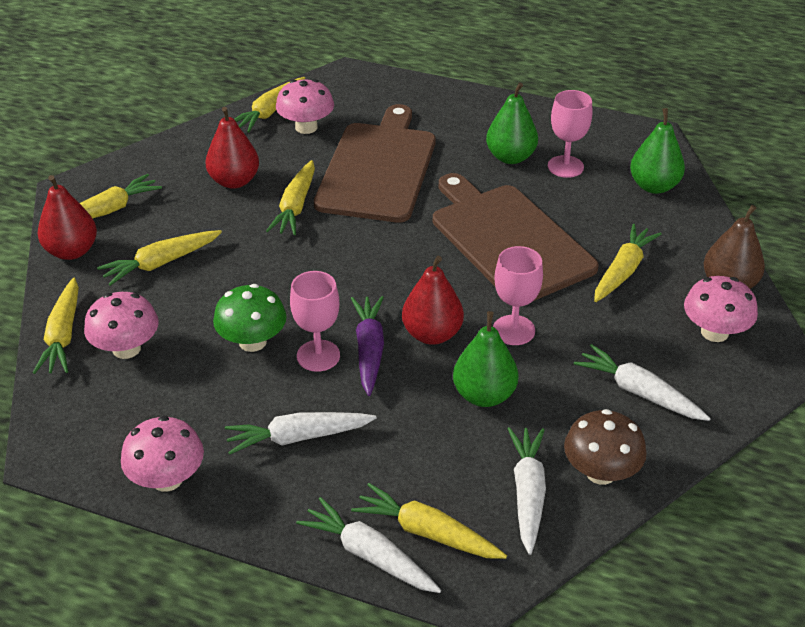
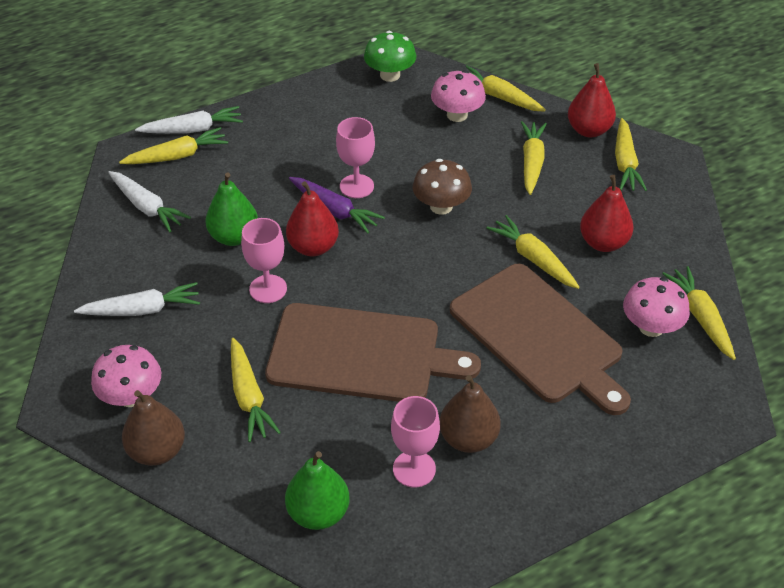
camera: 130 degrees right, 5 degrees up
pink mushroom [121,416,204,492] -> none
green mushroom [213,284,287,352] -> green mushroom moved to [364,31,416,82]
white carrot [225,412,376,455] -> none
green pear [486,83,538,164] -> brown pear [440,375,501,453]
brown mushroom [564,409,647,485] -> brown mushroom moved to [413,159,472,215]

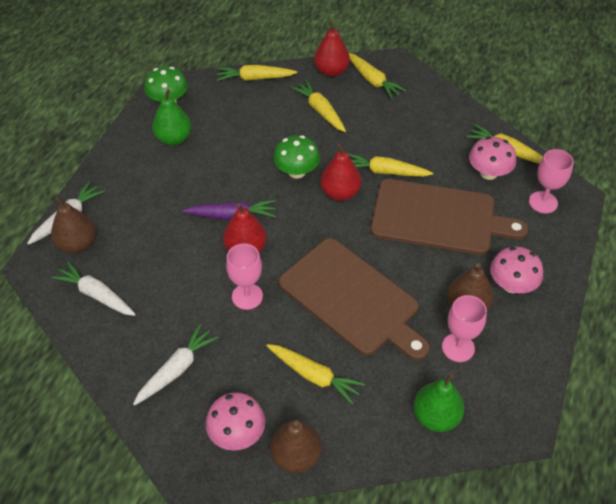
camera: 40 degrees left, 5 degrees up
white carrot [108,171,191,232] -> white carrot turned 150 degrees counterclockwise [51,261,136,316]
yellow carrot [119,127,228,164] -> brown pear [51,196,96,254]
green pear [206,172,258,246] -> green pear moved to [152,89,191,146]
brown cutting board [265,303,481,402] -> brown cutting board turned 75 degrees clockwise [279,238,430,360]
pink goblet [336,117,375,198] -> pink goblet moved to [529,149,574,213]
brown mushroom [413,159,472,215] -> green mushroom [273,135,320,178]
pink mushroom [431,70,486,122] -> pink mushroom moved to [490,247,543,293]
red pear [580,175,633,252] -> red pear moved to [320,143,361,201]

